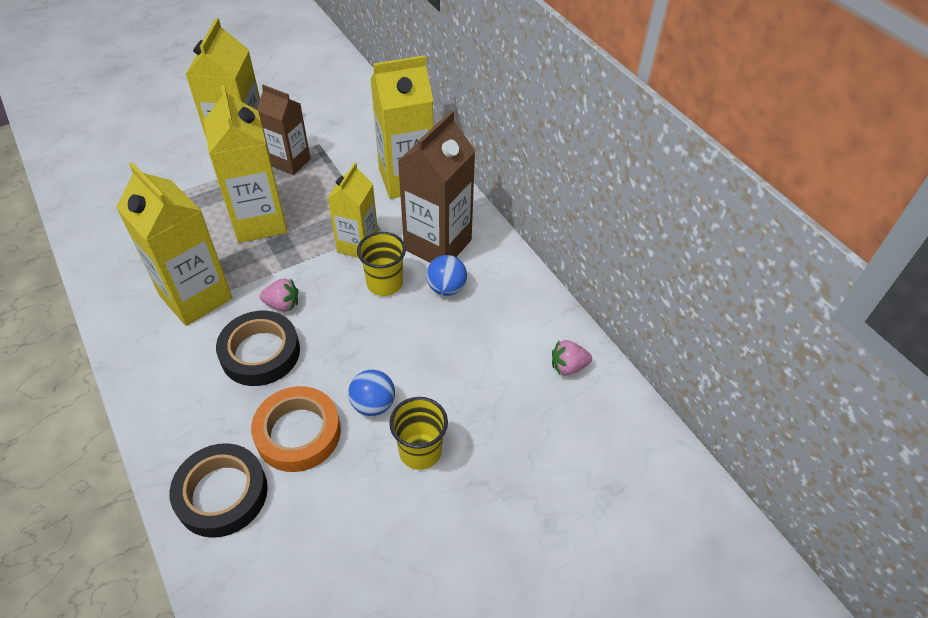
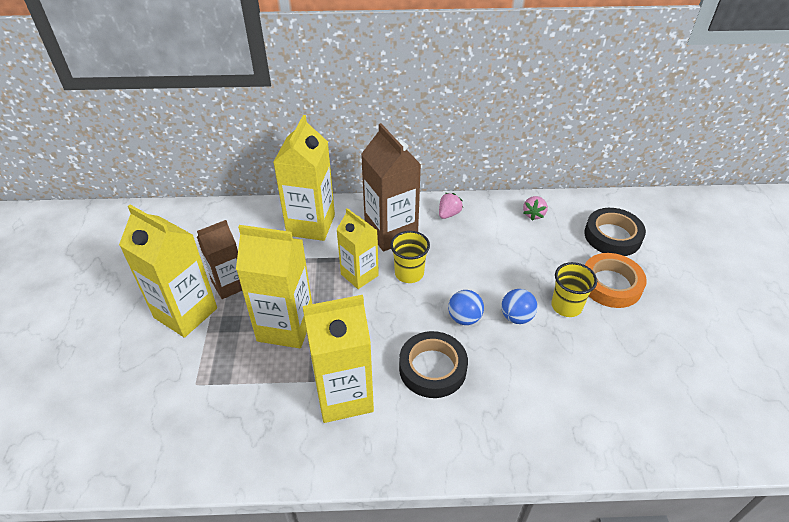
camera: 60 degrees left, 5 degrees down
black tape [170,443,268,538] -> black tape moved to [584,208,646,256]
orange tape [251,386,341,472] -> orange tape moved to [585,253,647,308]
pink strawberry [259,279,298,312] -> pink strawberry moved to [439,193,463,219]
blue ball [426,255,467,296] -> blue ball moved to [448,290,484,325]

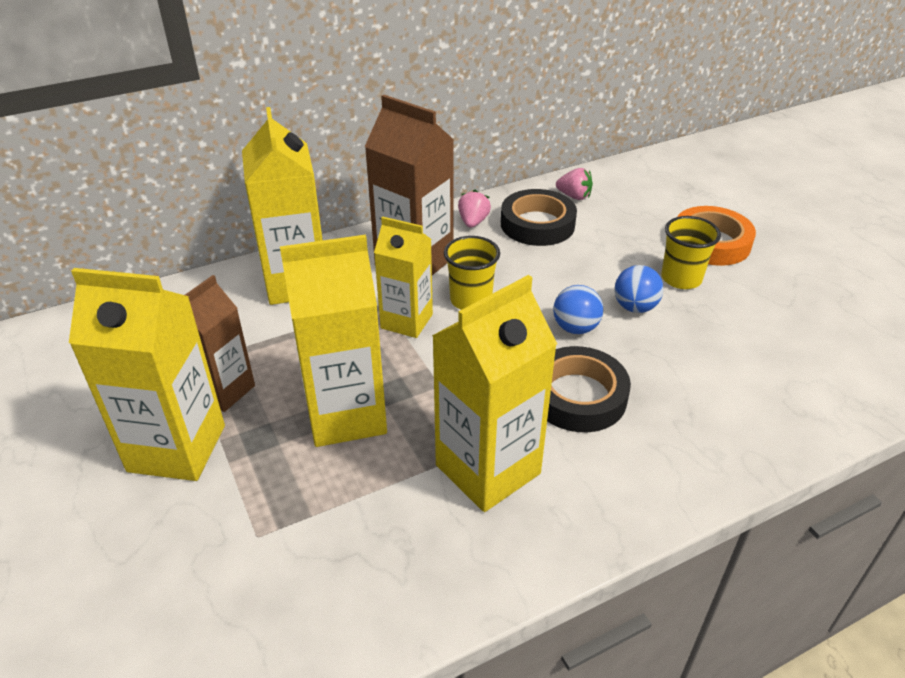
camera: 25 degrees left, 5 degrees down
pink strawberry [523,196,548,221] -> pink strawberry turned 60 degrees counterclockwise [556,168,593,200]
black tape [584,208,646,256] -> black tape moved to [501,189,577,246]

